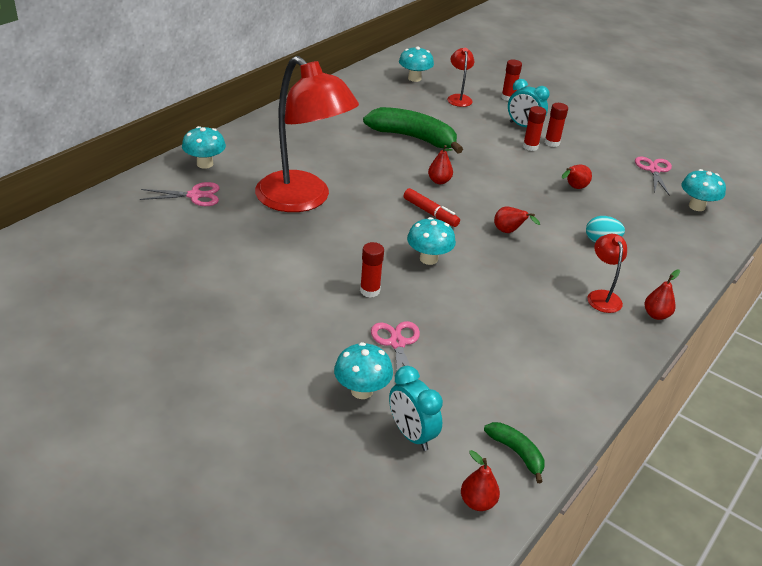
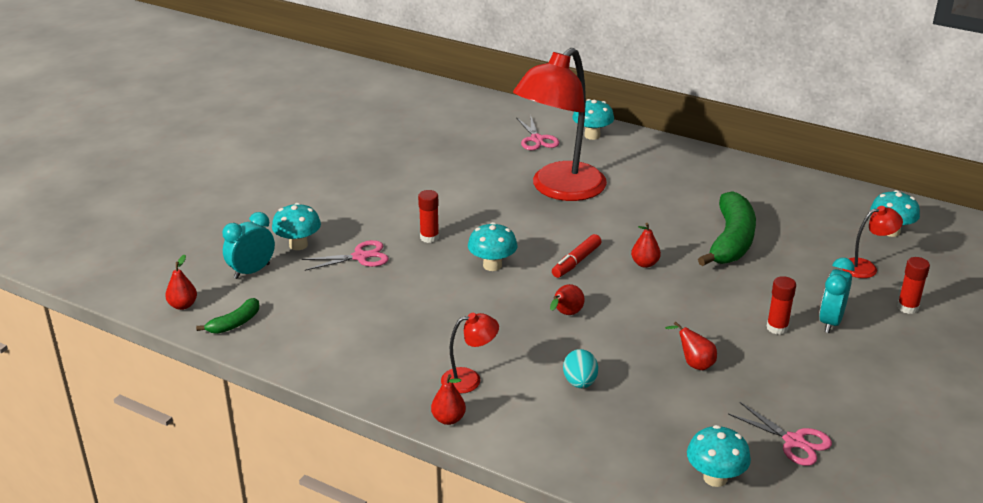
camera: 85 degrees right, 5 degrees down
red glue stick [544,103,568,147] -> none
pink scissors [635,156,672,196] -> pink scissors turned 45 degrees clockwise [728,402,832,466]

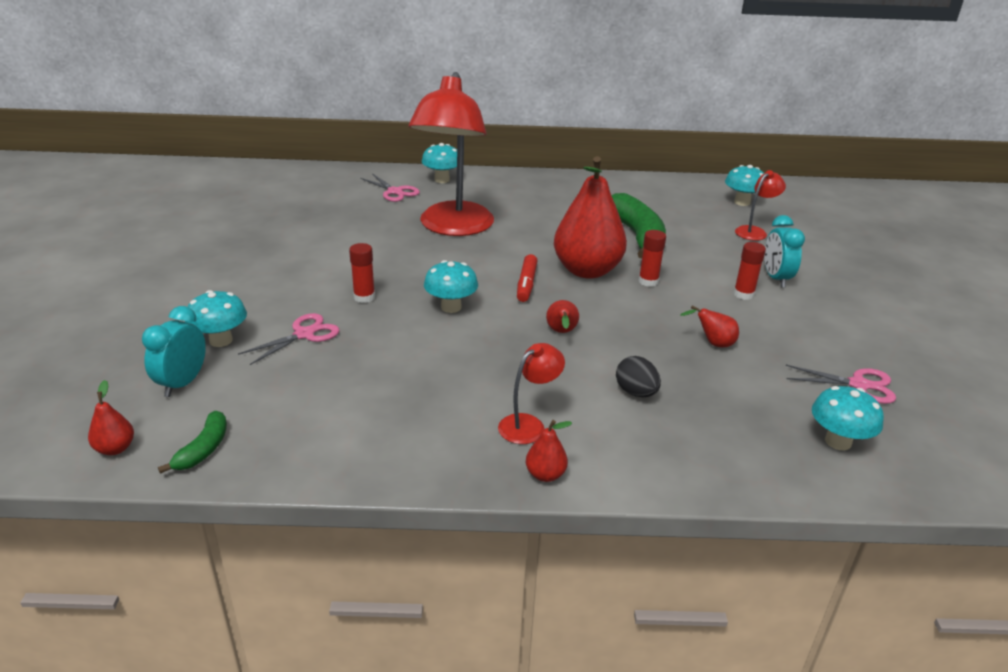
camera: 30 degrees left, 0 degrees up
turquoise egg [563,349,598,388] -> black egg [616,356,661,397]
red pear [631,223,661,268] -> red pear [554,156,627,279], size x2.46
red glue stick [897,257,930,314] -> red glue stick moved to [638,230,666,287]

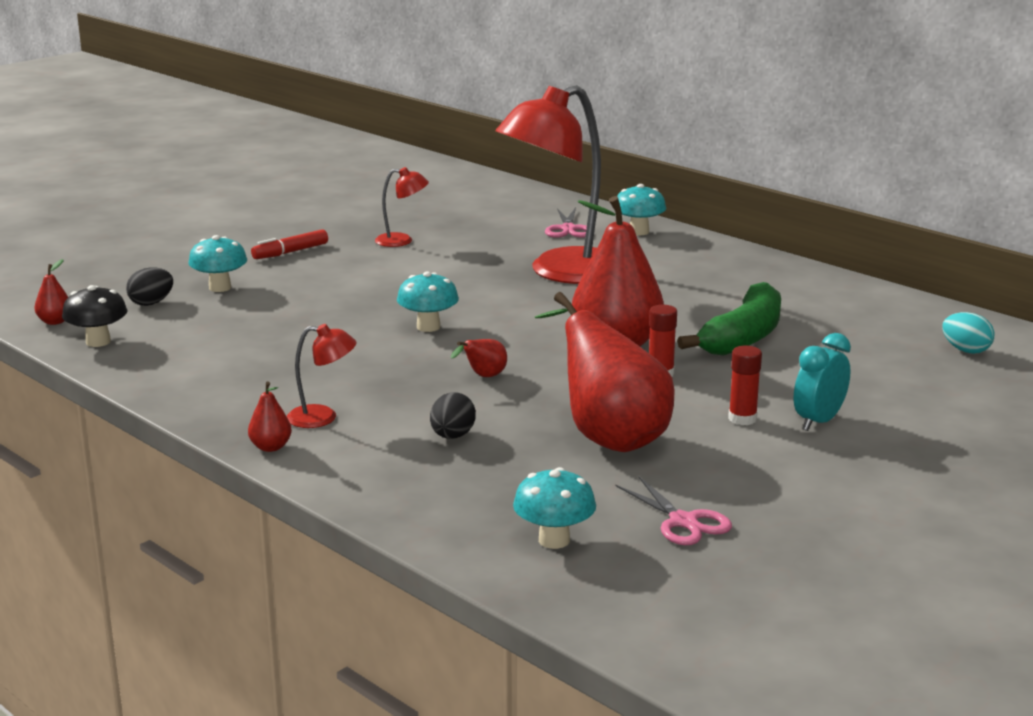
camera: 45 degrees right, 10 degrees down
turquoise clock [142,306,206,397] -> black egg [126,267,173,306]
green banana [158,411,227,474] -> black mushroom [62,285,128,347]
pink scissors [238,313,340,365] -> none
red glue stick [349,243,375,303] -> none
red marker [517,254,537,302] -> red marker moved to [251,229,328,259]
red pear [680,306,739,347] -> red pear [535,292,674,452], size x2.46
turquoise mushroom [725,165,764,206] -> turquoise egg [942,312,995,354]
red lamp [735,170,786,241] -> red lamp moved to [375,167,429,247]

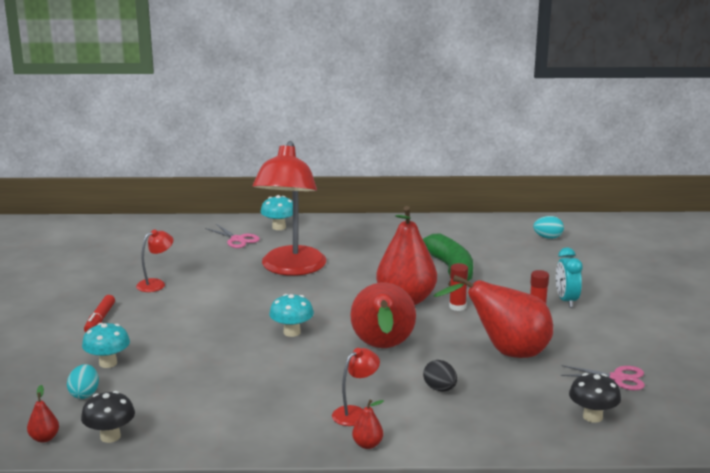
camera: 45 degrees left, 0 degrees up
black egg [126,267,173,306] -> turquoise egg [67,364,99,399]
red pear [450,339,507,377] -> red pear [350,283,416,348], size x2.46
turquoise mushroom [513,467,596,549] -> black mushroom [569,373,621,423]

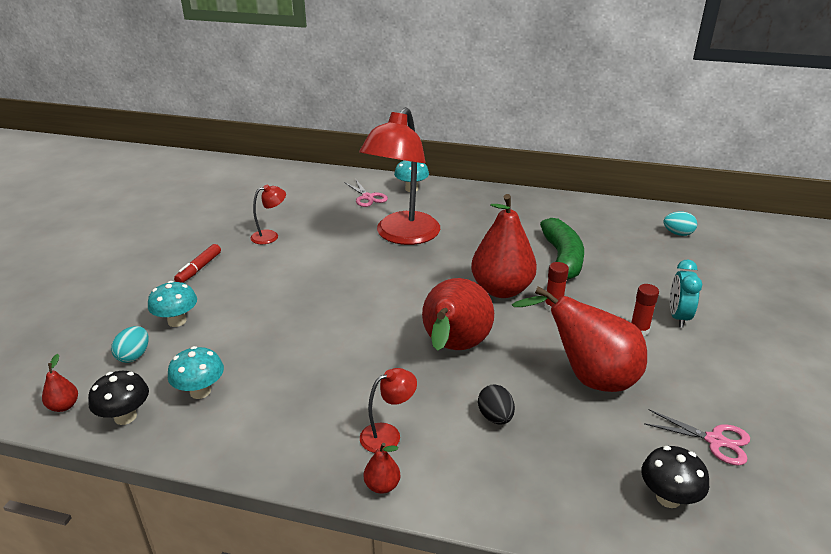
camera: 15 degrees right, 10 degrees up
turquoise mushroom [269,294,314,337] -> turquoise mushroom moved to [168,346,224,399]

